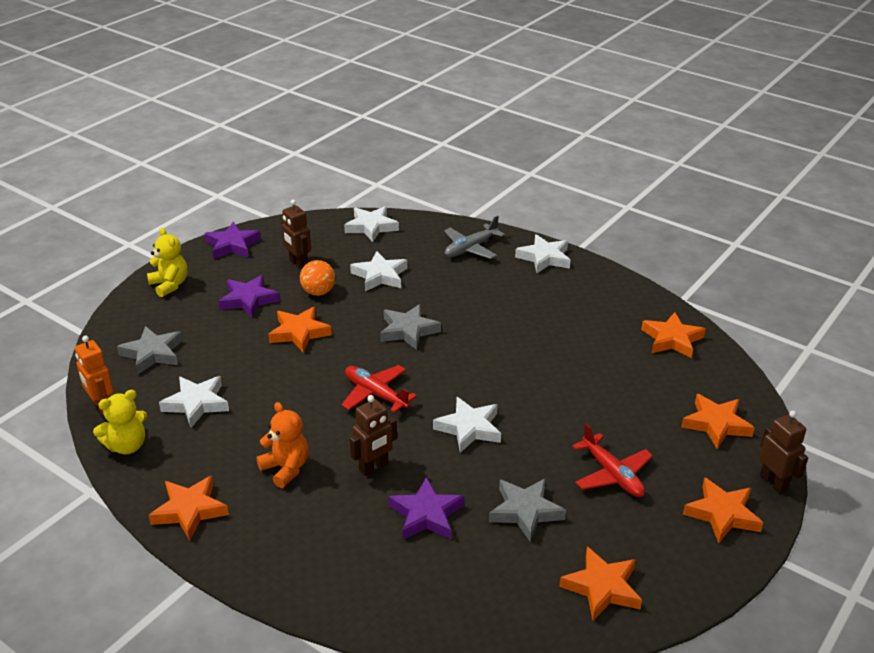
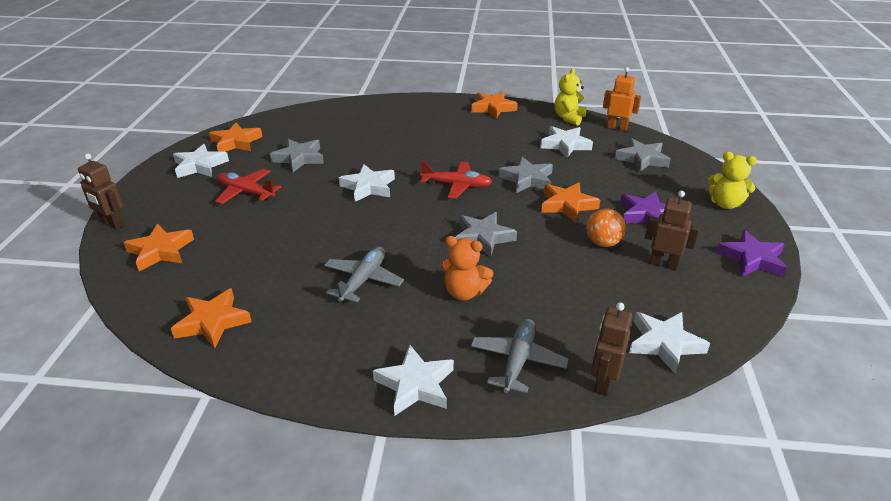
camera: 150 degrees right, 0 degrees up
orange teddy bear [256,402,309,488] -> orange teddy bear moved to [441,236,493,301]
white star [350,251,408,291] -> white star moved to [173,144,229,178]
brown robot [350,395,397,476] -> brown robot moved to [591,302,633,396]
purple star [388,477,465,540] -> none
orange star [683,477,763,543] -> none
none -> grey plane [324,247,404,302]
none -> grey star [499,157,553,193]

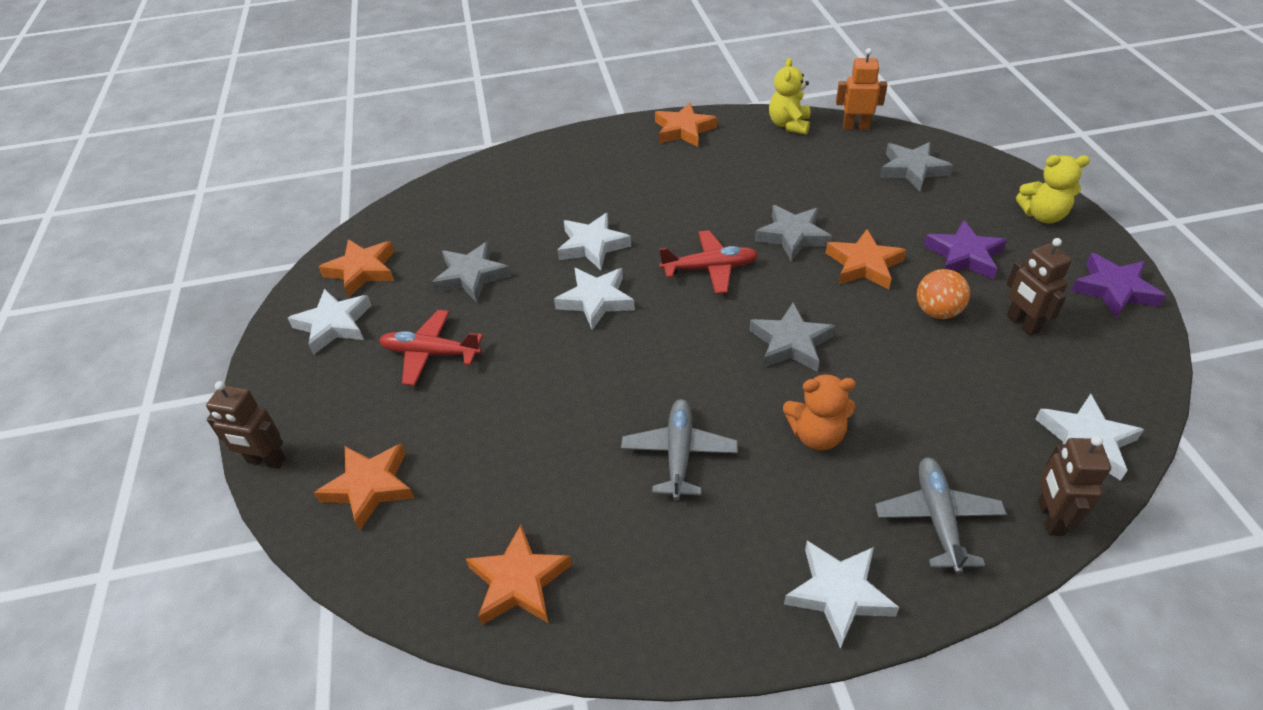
camera: 15 degrees left, 10 degrees up
white star [540,126,593,158] -> white star moved to [557,213,631,270]
brown robot [645,191,700,270] -> brown robot turned 120 degrees counterclockwise [1007,238,1072,336]

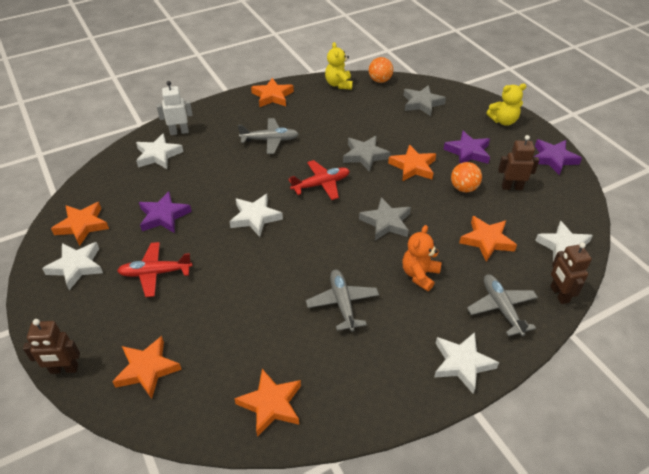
camera: 20 degrees left, 0 degrees up
grey star [432,242,511,303] -> purple star [139,191,192,233]
white star [557,213,631,270] -> white star moved to [136,133,183,169]
orange teddy bear [783,374,856,450] -> orange teddy bear turned 135 degrees clockwise [402,225,442,291]
orange robot [836,48,887,130] -> orange ball [369,57,393,83]
brown robot [1007,238,1072,336] -> brown robot turned 135 degrees clockwise [498,135,539,190]
none -> white robot [157,81,193,135]
none -> grey plane [238,118,299,154]
none -> orange star [459,216,517,262]

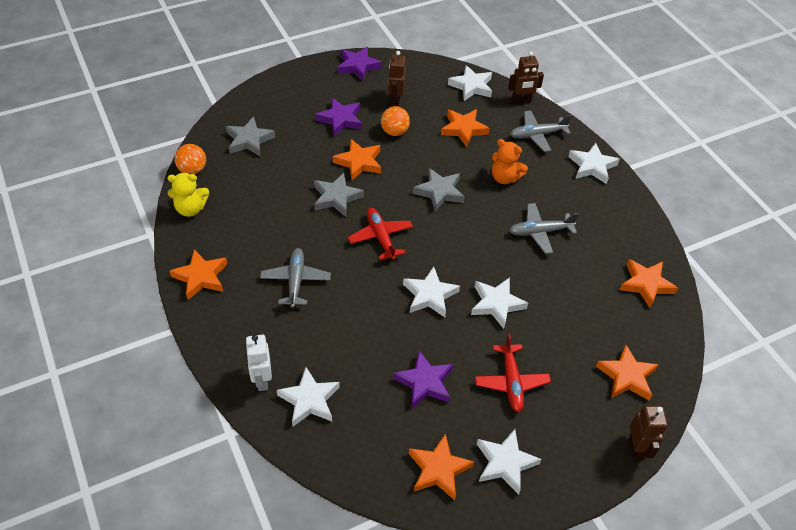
camera: 90 degrees left, 5 degrees up
yellow teddy bear [486,84,526,126] -> none
none -> white star [471,277,528,329]

